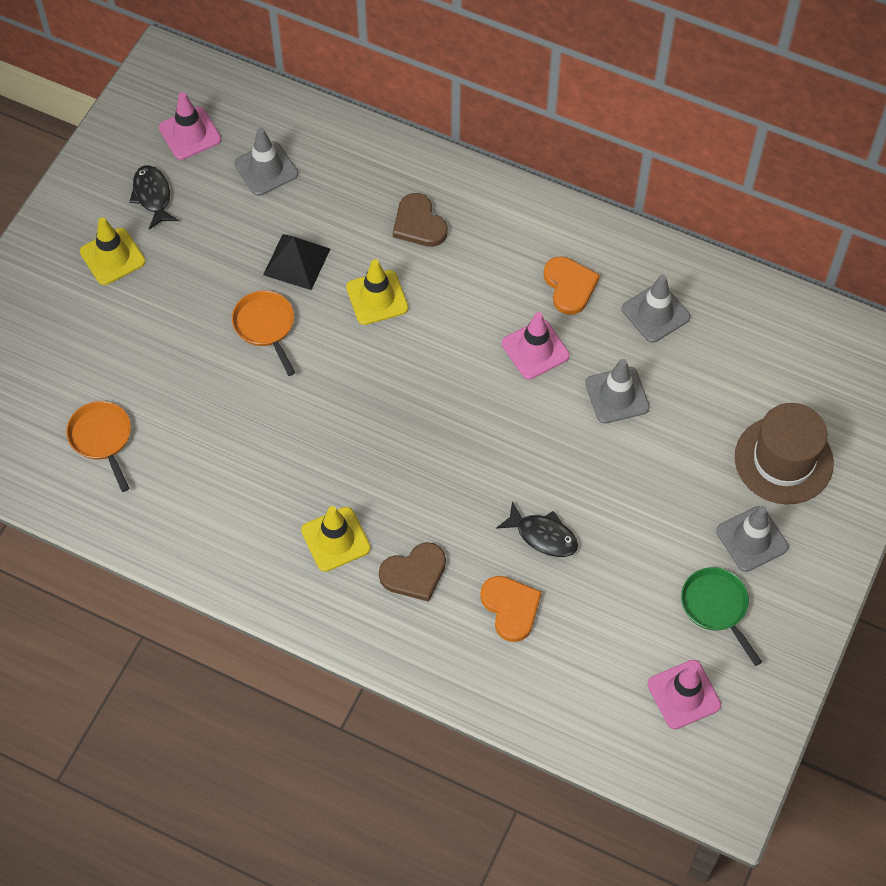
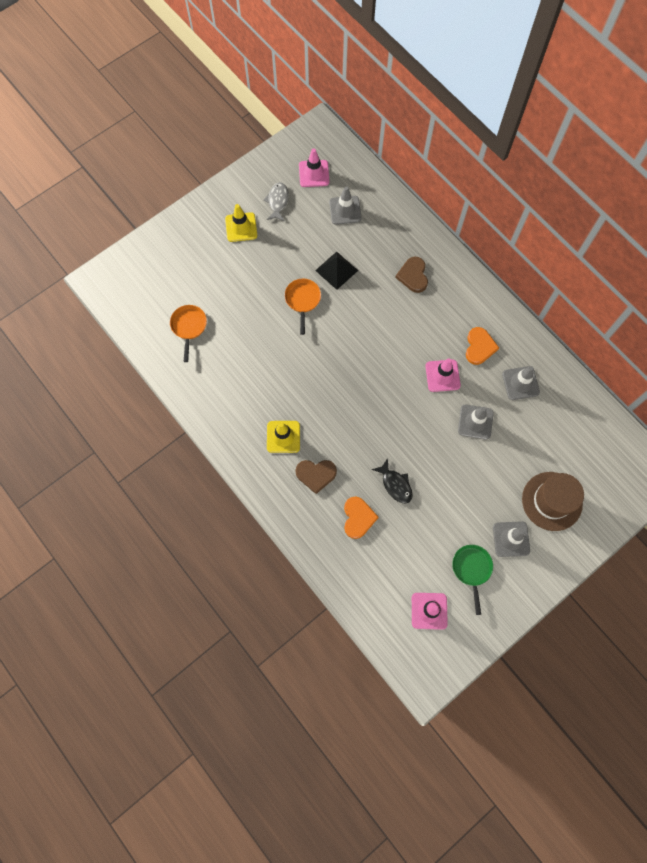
camera: 25 degrees right, 10 degrees up
black fish [129,165,179,229] -> grey fish [264,182,289,221]
yellow traffic cone [346,259,408,325] -> none

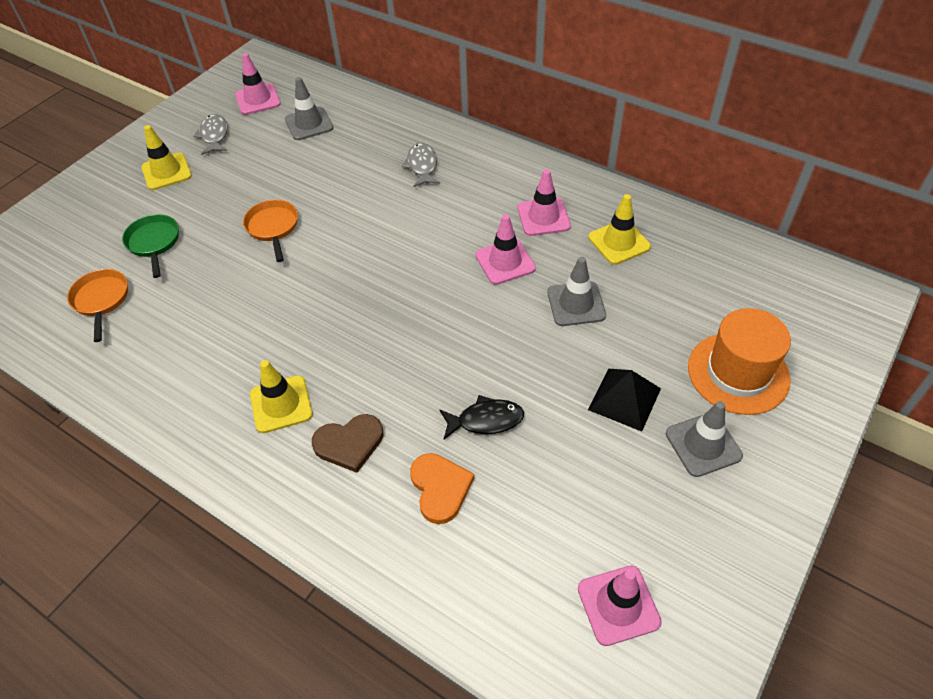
camera: 15 degrees left, 20 degrees down
black pyramid [315,252,358,290] -> black pyramid moved to [588,369,661,431]
black fish [372,458,413,503] -> black fish turned 45 degrees counterclockwise [439,395,524,439]
brown heart [395,257,428,293] -> grey fish [402,142,440,187]
green pan [452,545,493,615] -> green pan moved to [122,214,179,278]
orange heart [466,327,499,365] -> pink traffic cone [518,169,571,236]
grey traffic cone [502,366,540,400] -> yellow traffic cone [588,194,651,265]
brown hat [522,472,584,531] -> orange hat [688,308,791,415]

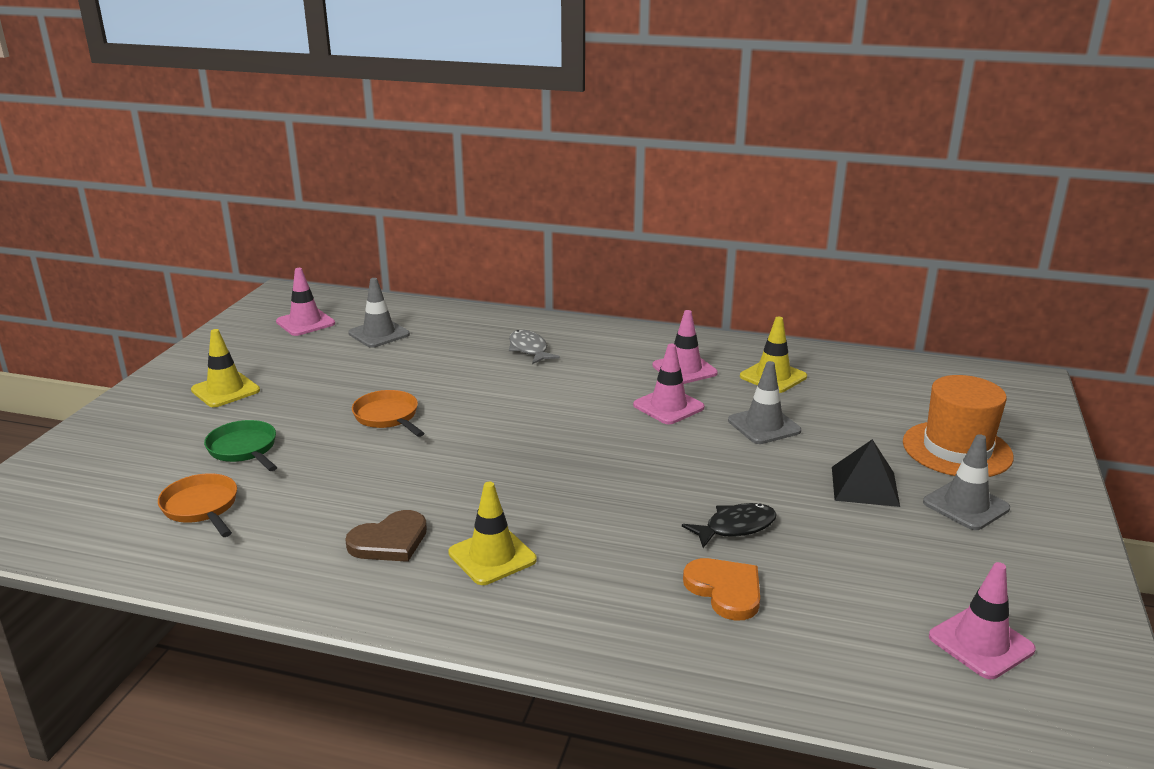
camera: 20 degrees left, 25 degrees down
grey fish [193,114,228,155] -> none
brown heart [312,414,383,473] -> brown heart moved to [345,510,427,562]

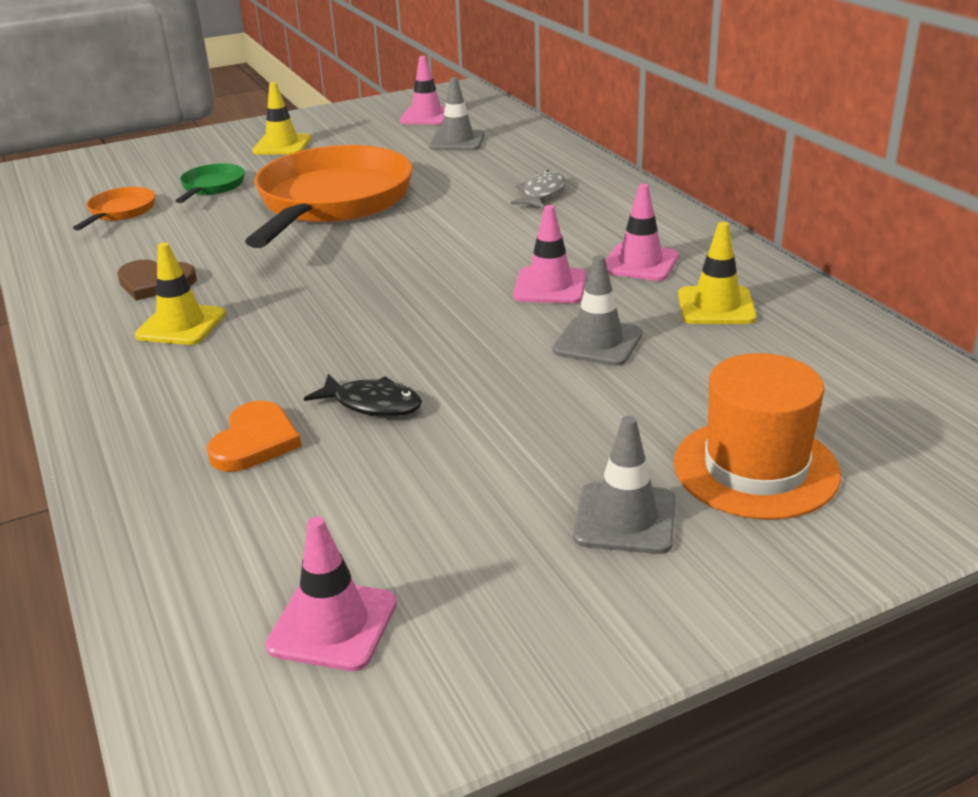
camera: 50 degrees right, 5 degrees up
orange pan [352,390,424,437] -> orange pan [245,145,413,248], size x2.35
black pyramid [832,439,900,507] -> none

